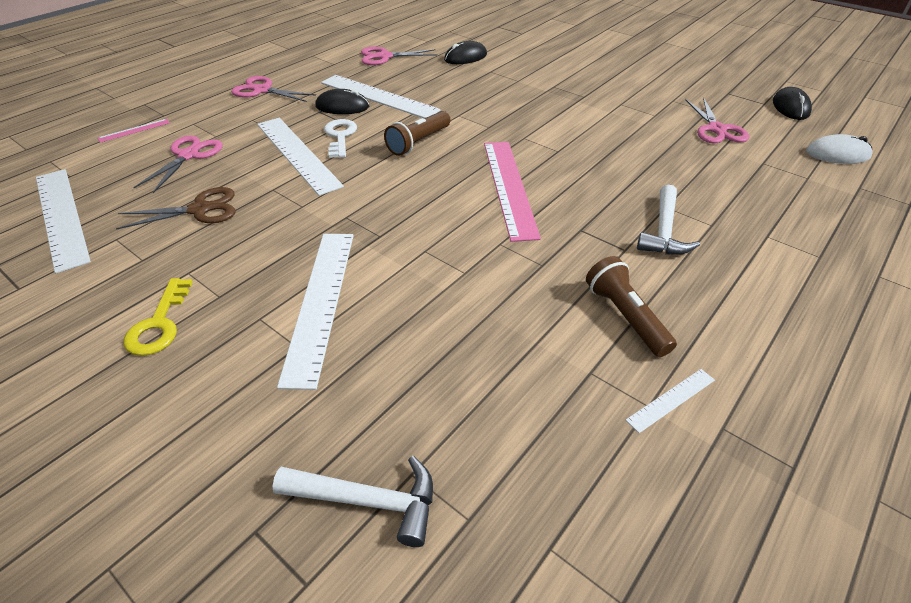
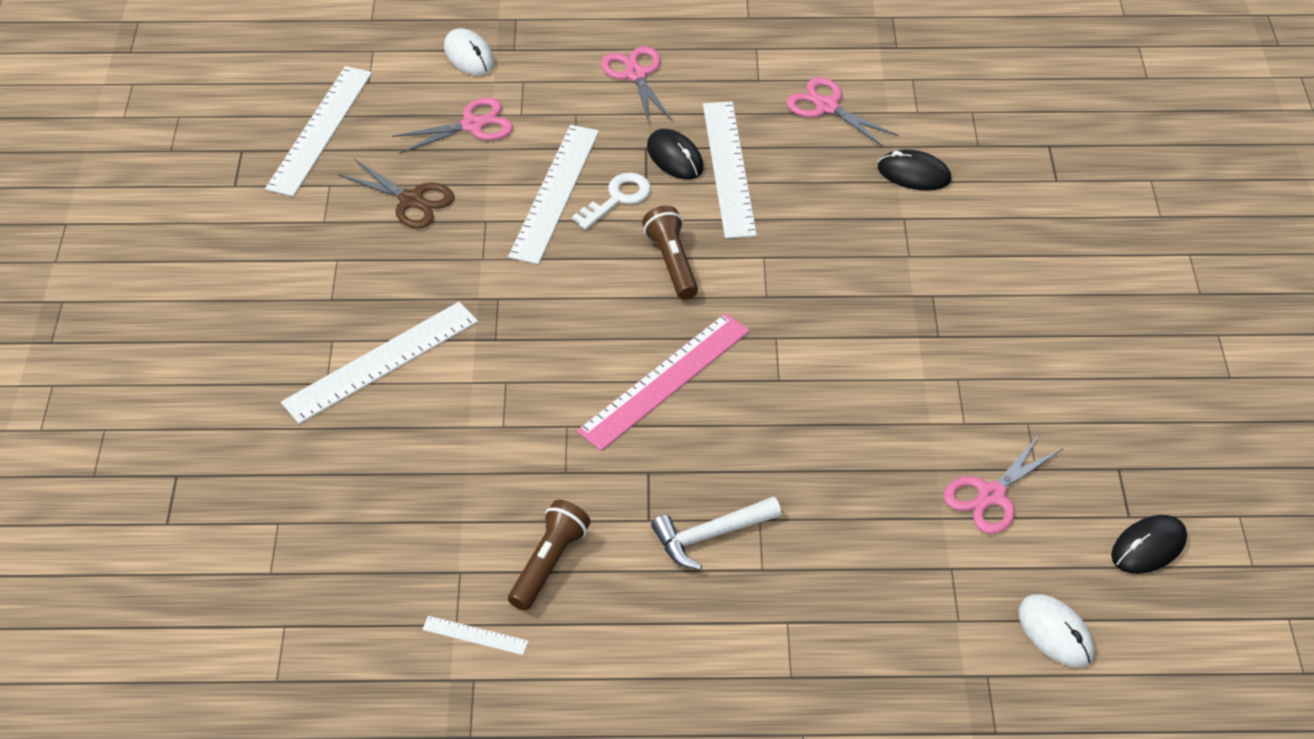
camera: 50 degrees right, 5 degrees up
pink ruler [98,119,170,143] -> white mouse [444,29,495,76]
yellow key [124,278,193,356] -> none
white hammer [272,456,433,547] -> none
brown flashlight [384,111,451,156] -> brown flashlight turned 75 degrees clockwise [642,206,698,300]

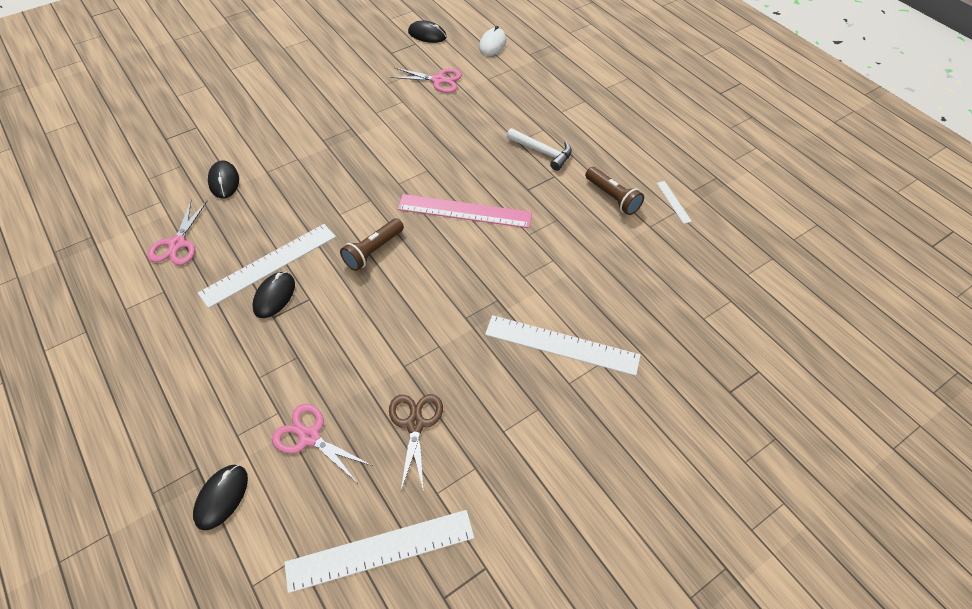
camera: 125 degrees left, 5 degrees up
white mouse [444,29,495,76] -> black mouse [193,465,248,531]
white ruler [508,125,599,264] -> none
brown flashlight [508,500,591,611] -> brown flashlight turned 120 degrees counterclockwise [585,167,644,215]
white key [572,173,651,230] -> none
pink scissors [601,46,673,123] -> none

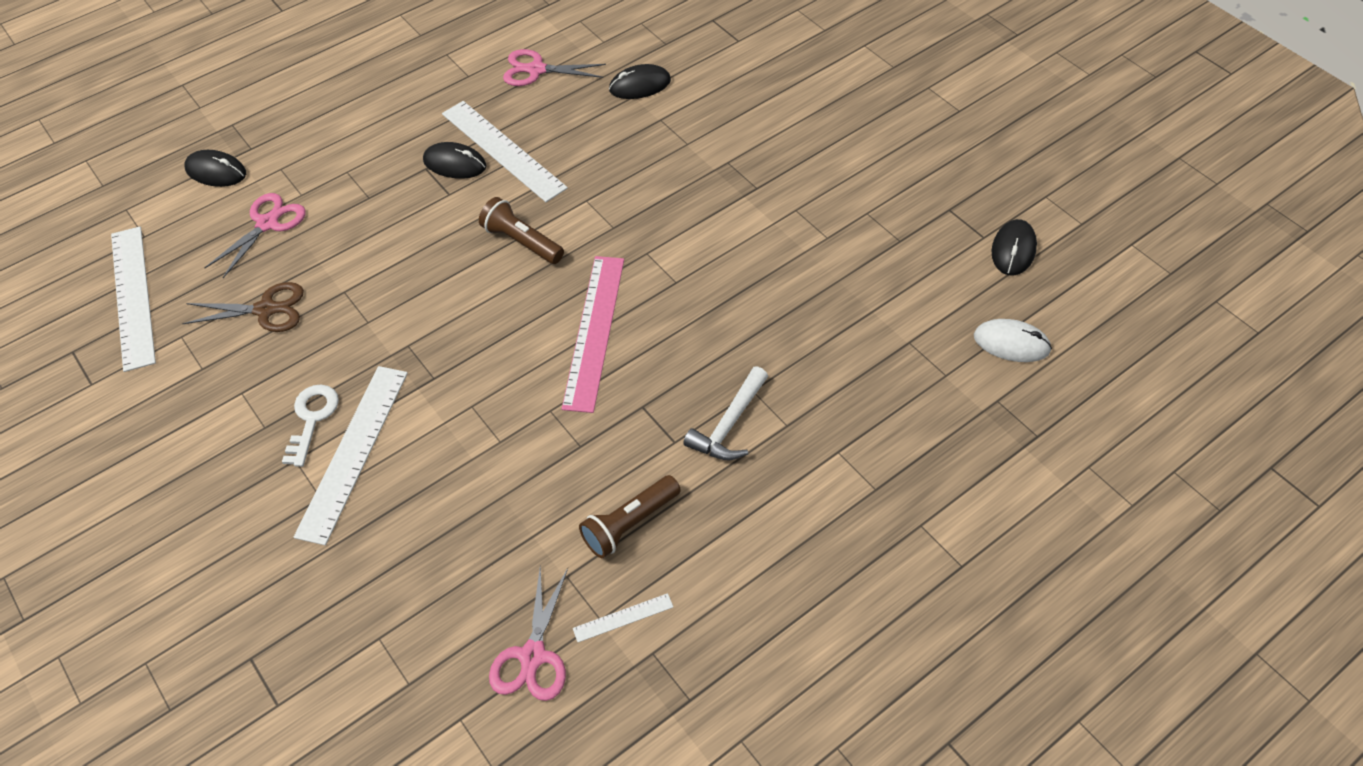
camera: 90 degrees right, 0 degrees up
pink scissors [390,68,462,93] -> pink scissors moved to [489,566,568,701]
none -> white key [282,385,339,467]

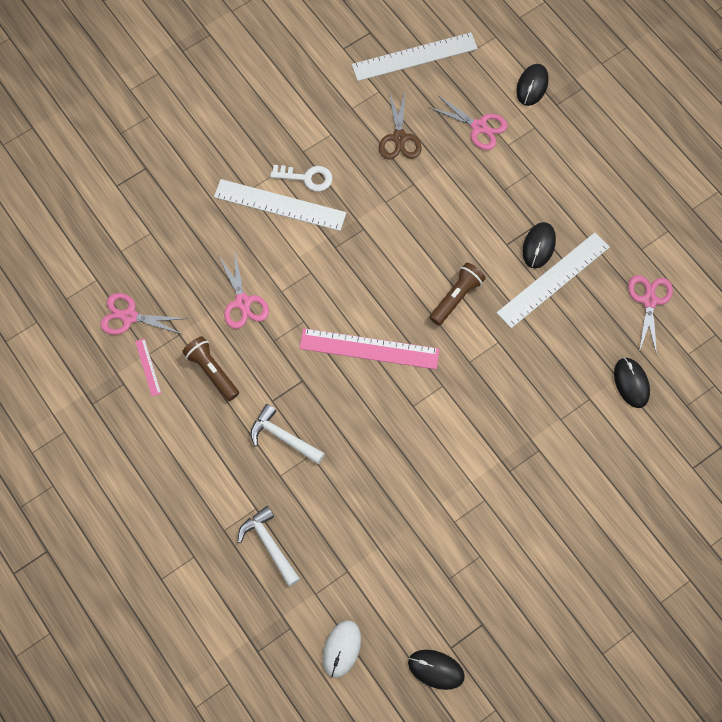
camera: 90 degrees right, 15 degrees up
white ruler [573,593,673,642] -> pink ruler [135,338,161,396]
none -> pink scissors [218,253,269,329]
none -> white hammer [238,506,300,586]

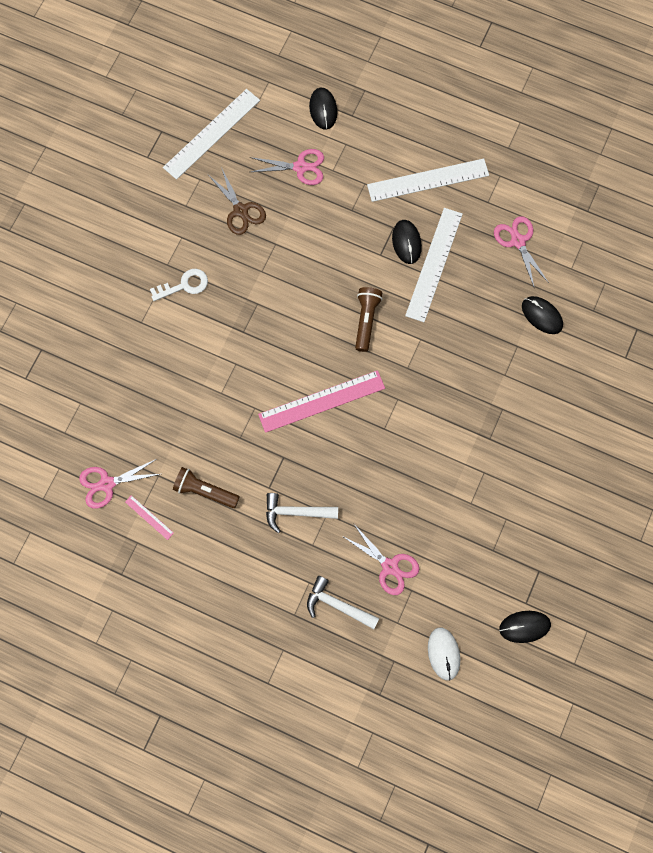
camera: 30 degrees left, 5 degrees up
white ruler [214,179,346,231] -> white ruler moved to [367,159,489,202]
pink scissors [218,253,269,329] -> pink scissors moved to [342,523,419,595]

